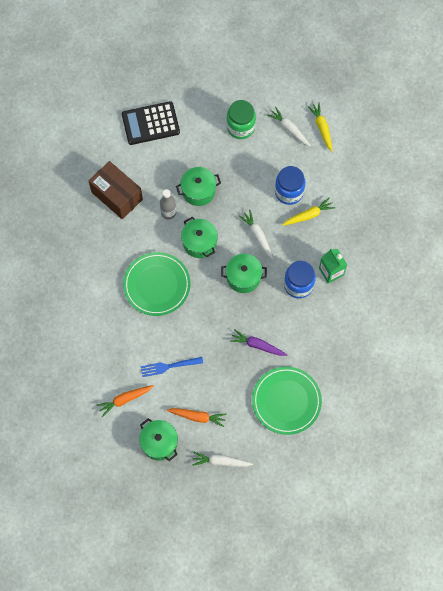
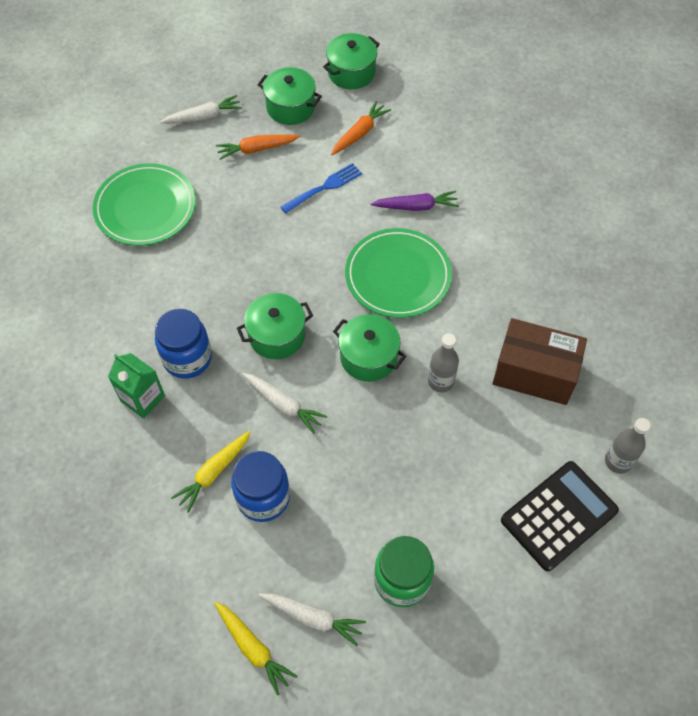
camera: 155 degrees right, 10 degrees down
green pot [176,167,221,206] -> green pot moved to [323,33,380,89]
purple carrot [230,329,287,356] -> purple carrot moved to [371,191,459,211]
none -> grey bottle [605,418,651,474]

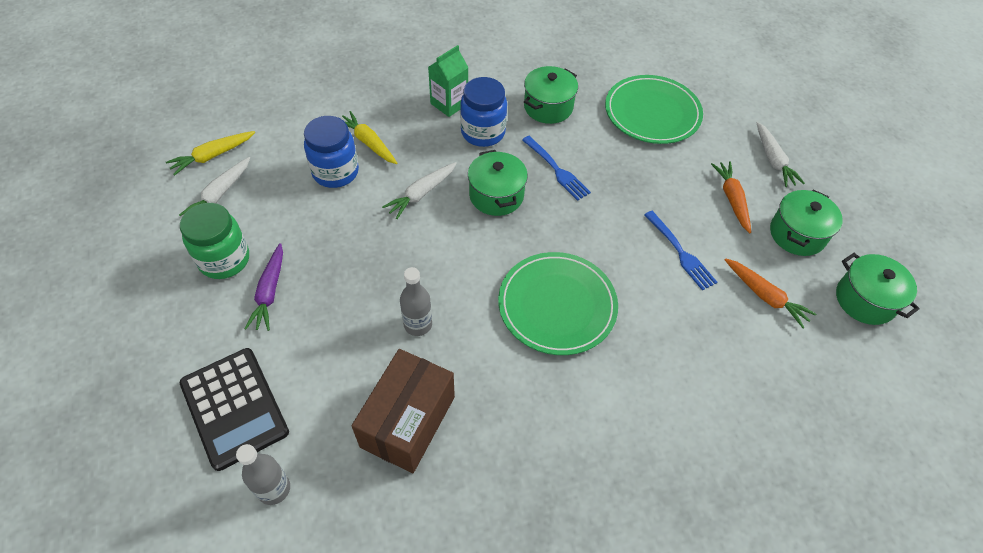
camera: 95 degrees right, 5 degrees down
green pot [333,314,406,382] -> green pot moved to [524,66,578,124]
purple carrot [371,191,459,211] -> purple carrot moved to [244,243,283,331]
none -> blue fork [522,136,591,201]

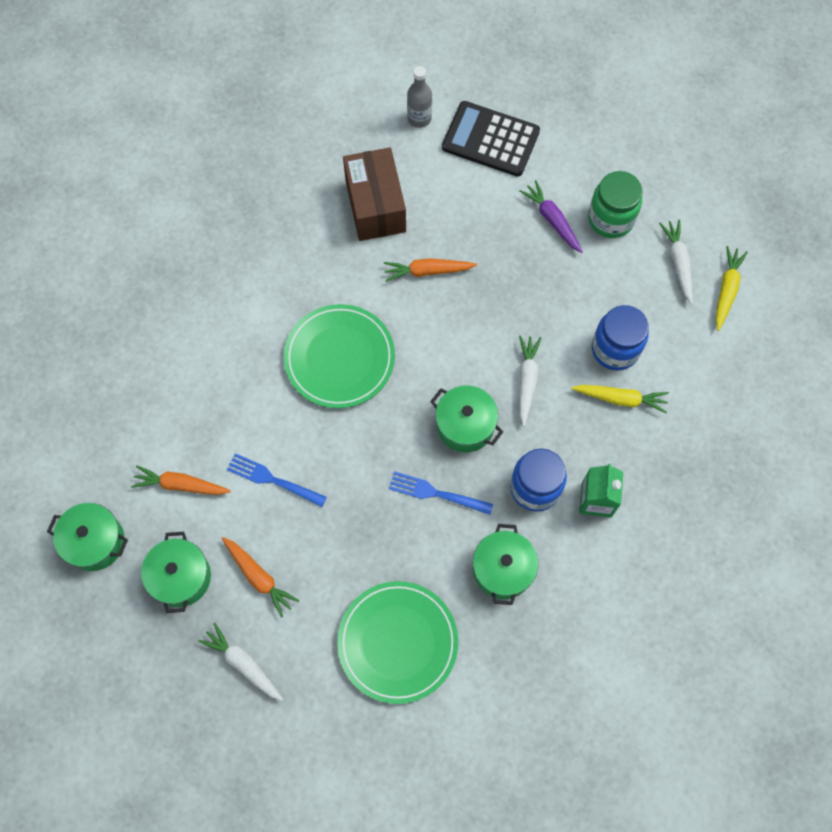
camera: 145 degrees right, 15 degrees up
grey bottle [400,267,432,336] -> orange carrot [384,258,477,282]

